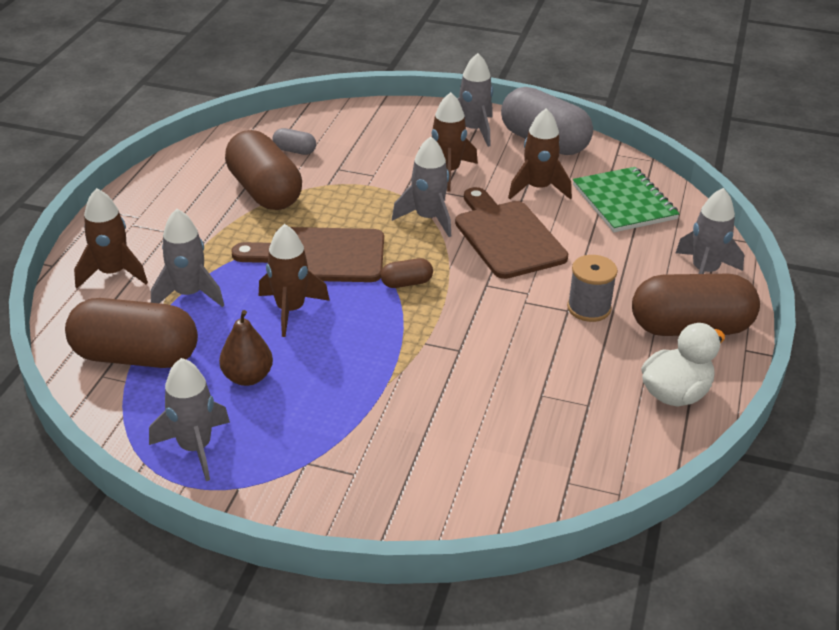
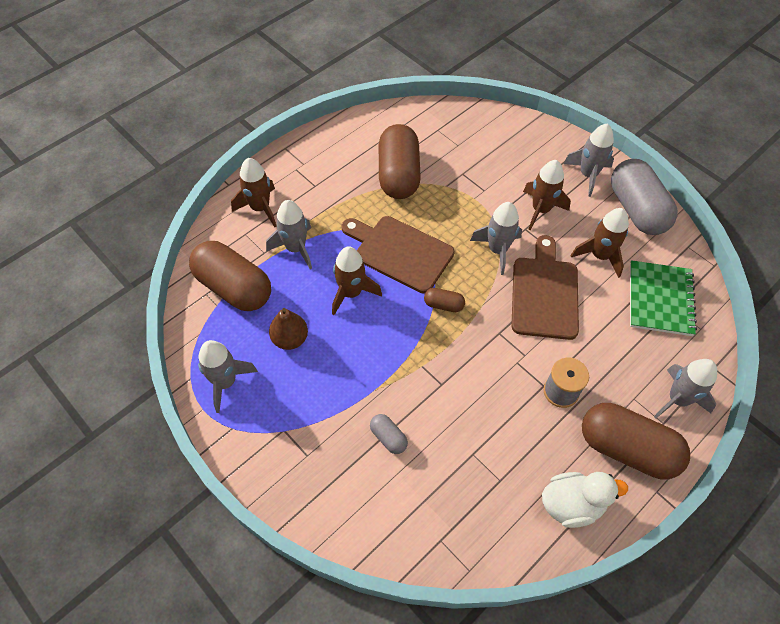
camera: 30 degrees right, 20 degrees up
grey capsule [272,128,316,155] -> grey capsule moved to [370,414,408,454]

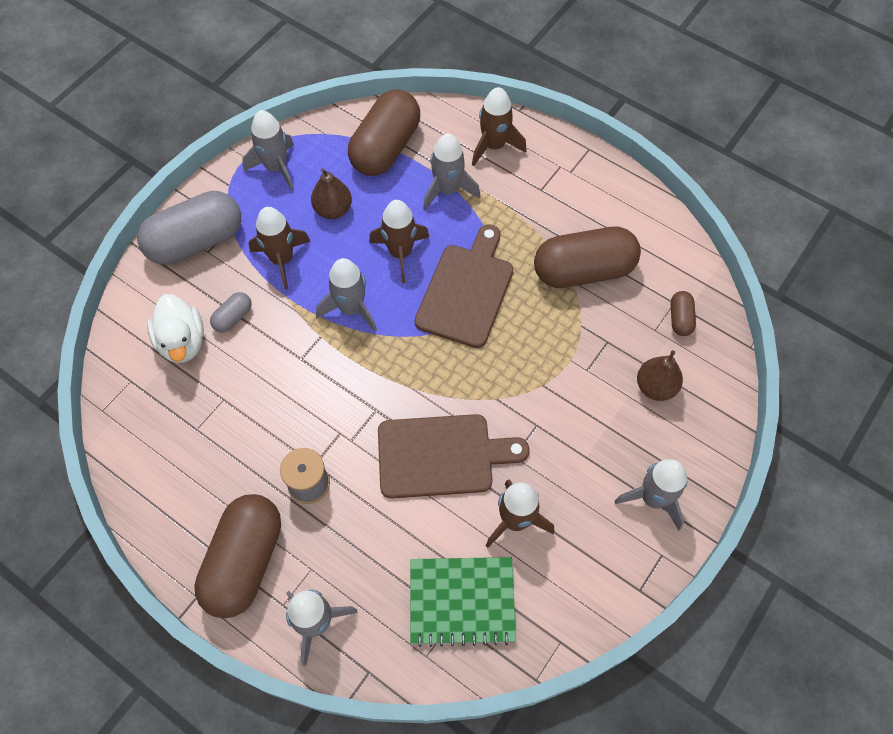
camera: 80 degrees right, 5 degrees up
brown capsule [424,288,465,312] -> brown capsule moved to [671,291,696,336]
grey rocket [470,202,522,275] -> grey rocket moved to [316,258,377,332]
brown rocket [523,160,571,230] -> brown rocket moved to [249,207,311,290]
white duck [542,472,628,528] -> white duck moved to [147,294,204,363]
grey capsule [611,159,678,235] -> grey capsule moved to [137,191,241,265]
none -> brown pear [637,350,683,401]

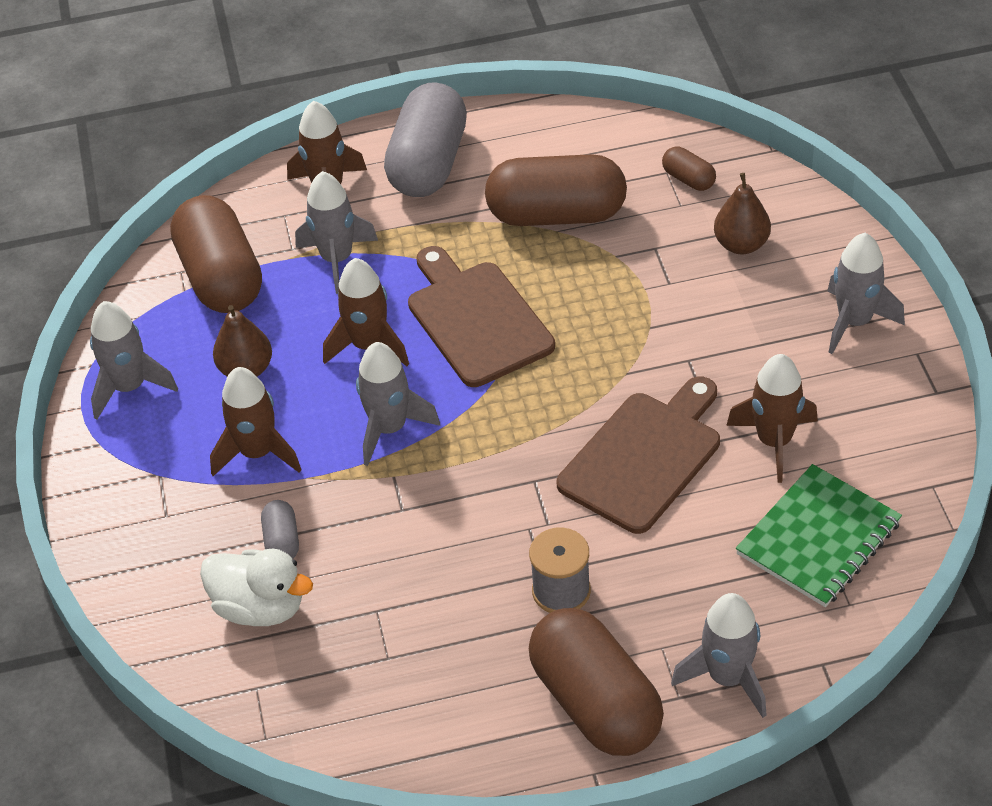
camera: 45 degrees left, 15 degrees down
grey capsule [137,191,241,265] -> grey capsule moved to [384,83,467,197]
brown capsule [534,227,641,288] -> brown capsule turned 60 degrees clockwise [485,154,627,226]

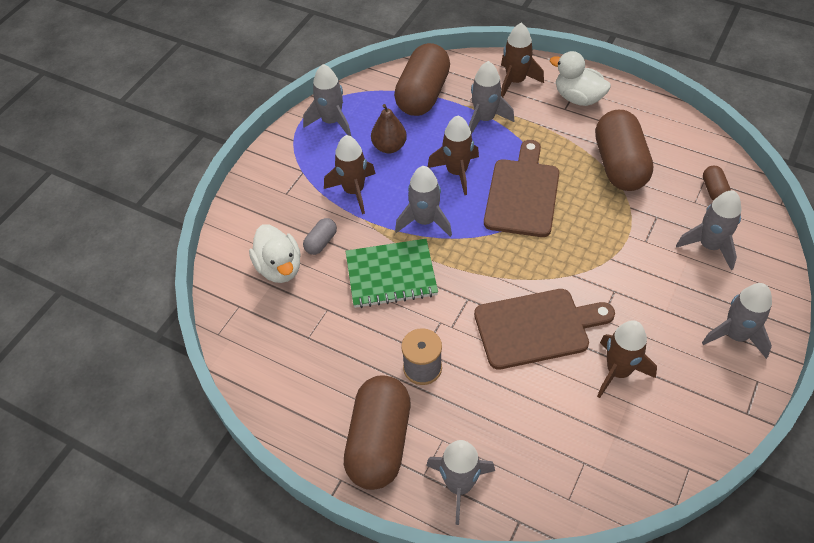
camera: 40 degrees right, 5 degrees up
grey capsule [384,83,467,197] -> white duck [550,51,611,106]
brown capsule [485,154,627,226] -> brown capsule turned 45 degrees clockwise [595,110,653,191]
brown pear [714,173,771,254] -> grey rocket [676,191,742,270]
green notebook [736,464,902,607] -> green notebook moved to [346,239,438,308]

